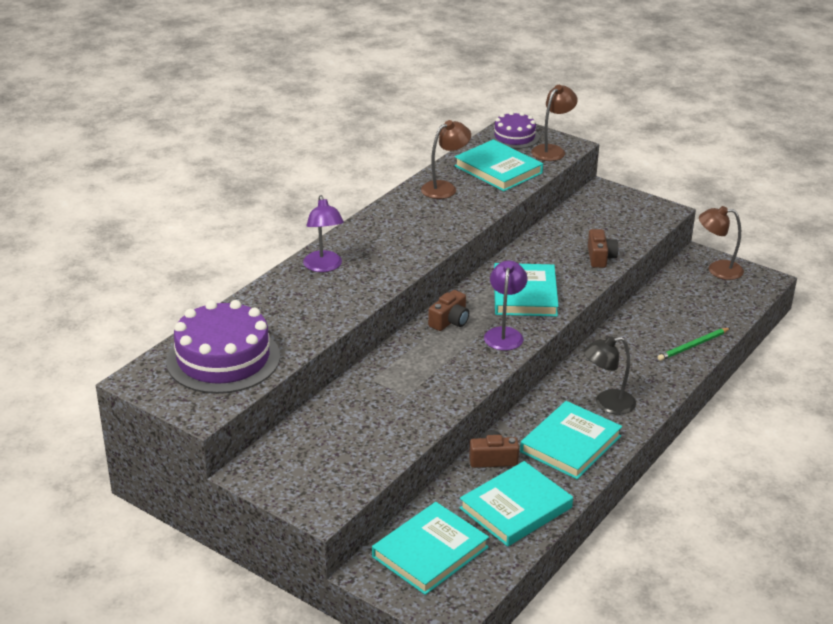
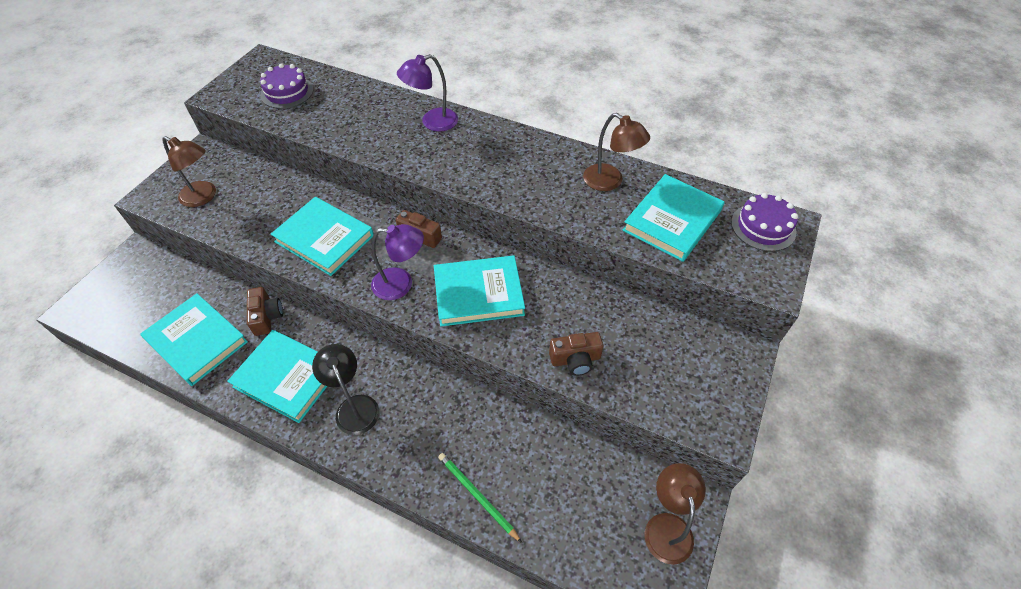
camera: 80 degrees right, 20 degrees up
purple cake [166,300,280,394] -> purple cake [260,63,314,109], size x0.57
turquoise book [372,502,489,595] -> turquoise book moved to [271,197,374,276]
brown lamp [531,85,578,161] -> brown lamp moved to [162,136,216,207]

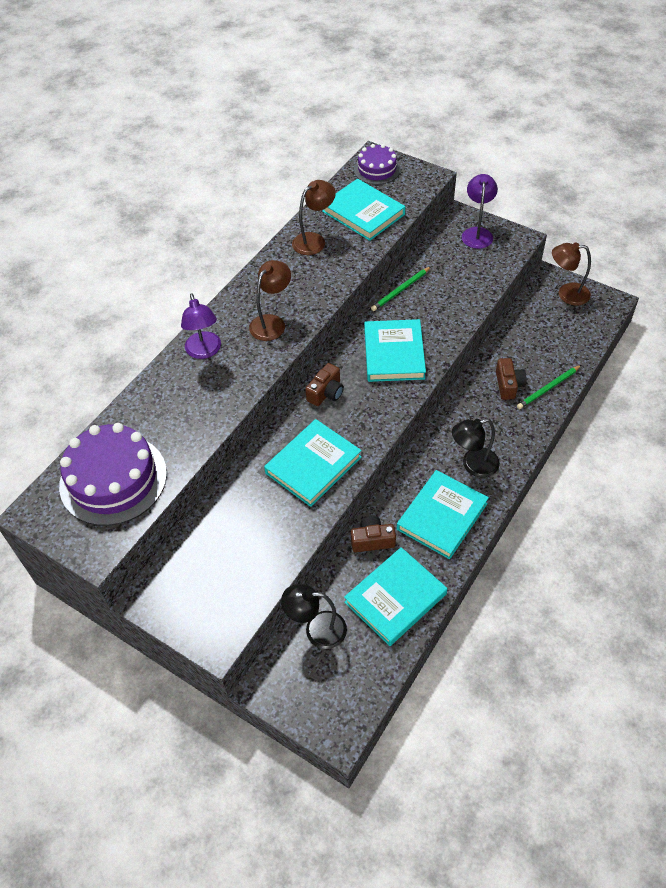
camera: 80 degrees left, 0 degrees up
brown lamp [162,136,216,207] -> brown lamp moved to [249,260,291,341]
purple cake [260,63,314,109] -> purple cake [59,423,167,526], size x1.75
purple lamp [371,224,424,300] -> purple lamp moved to [462,174,498,249]
brown camera [549,332,604,376] -> brown camera moved to [496,358,526,400]
none -> black lamp [281,584,347,649]
none -> green pencil [371,267,431,311]

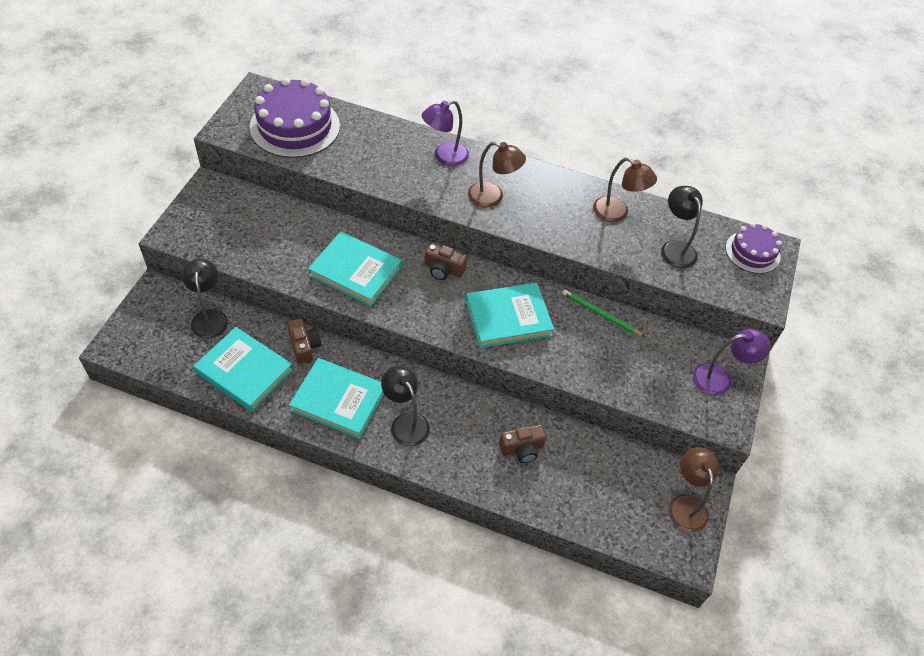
camera: 70 degrees right, 0 degrees up
turquoise book [322,179,405,241] -> black lamp [661,186,703,269]
green pencil [517,365,581,409] -> none

